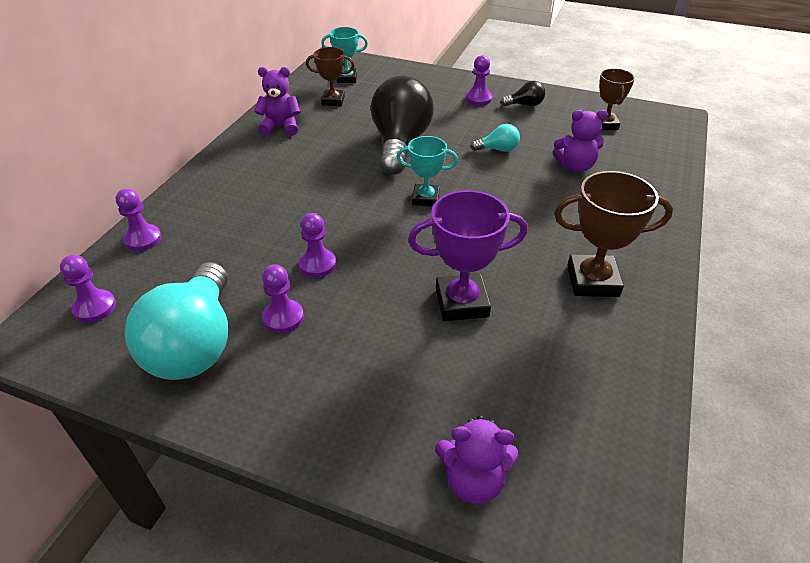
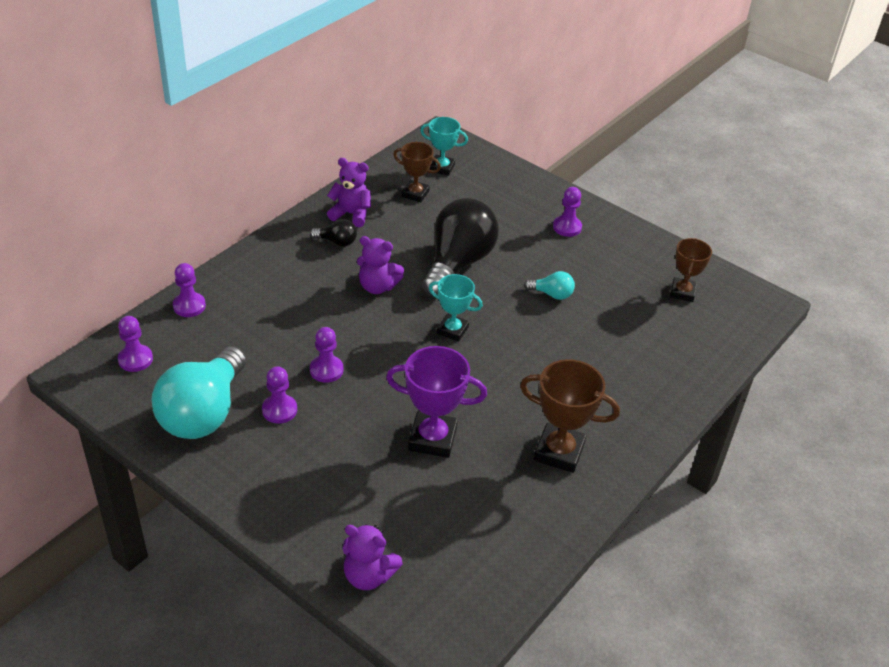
camera: 15 degrees right, 0 degrees up
black light bulb [501,81,545,106] -> black light bulb moved to [310,219,357,247]
purple teddy bear [553,110,608,172] -> purple teddy bear moved to [357,236,404,294]

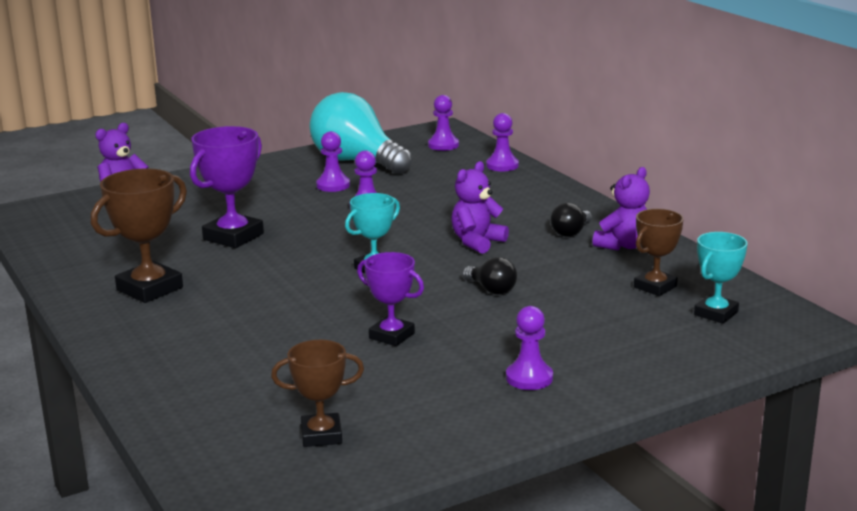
camera: 115 degrees right, 20 degrees down
black light bulb [422,198,499,297] -> black light bulb [463,257,517,295], size x0.43
turquoise light bulb [524,271,575,300] -> purple trophy [357,252,424,346]
brown trophy [670,238,712,302] -> brown trophy turned 45 degrees counterclockwise [271,340,364,447]

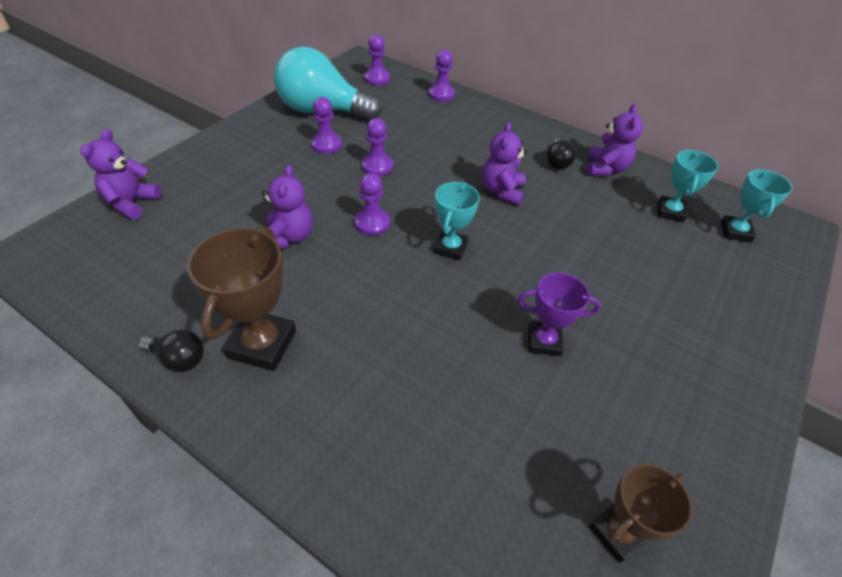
camera: 30 degrees left, 25 degrees up
purple trophy [190,126,264,248] -> purple teddy bear [262,164,313,248]
black light bulb [463,257,517,295] -> black light bulb moved to [138,330,204,372]
purple pawn [506,306,553,390] -> purple pawn moved to [355,173,390,235]
brown trophy [634,209,684,296] -> turquoise trophy [658,150,718,223]

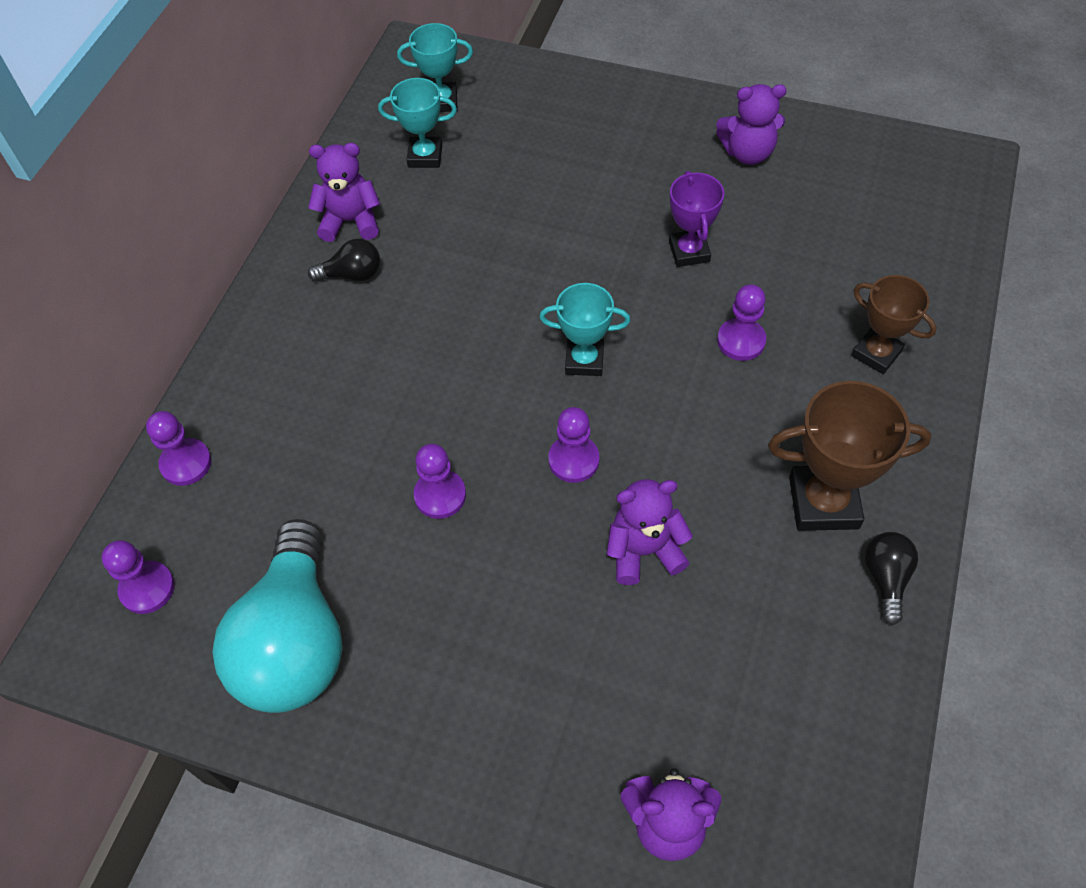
camera: 100 degrees left, 10 degrees up
purple pawn [311,97,342,154] -> purple pawn moved to [717,284,766,361]
purple teddy bear [482,122,527,205] -> purple teddy bear moved to [716,84,787,165]
brown trophy [589,464,692,563] -> brown trophy moved to [852,275,937,374]

